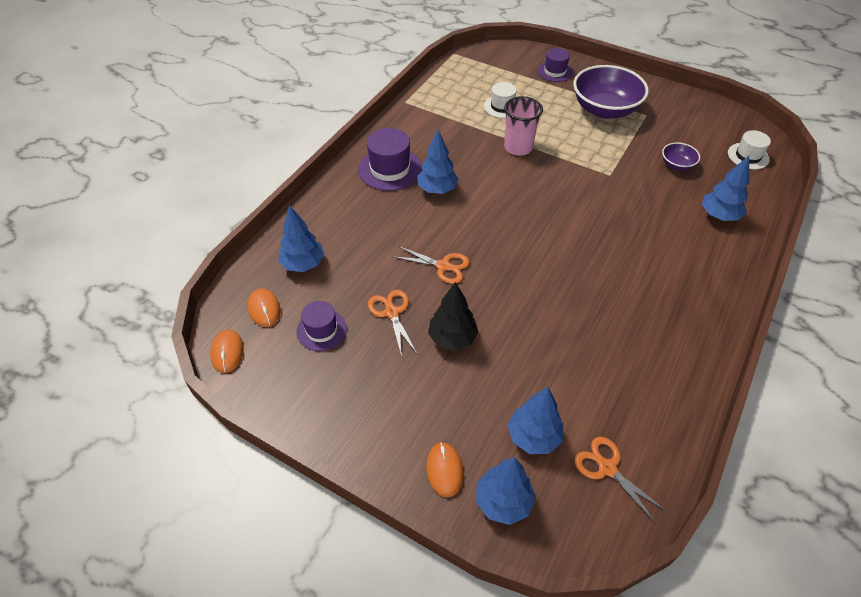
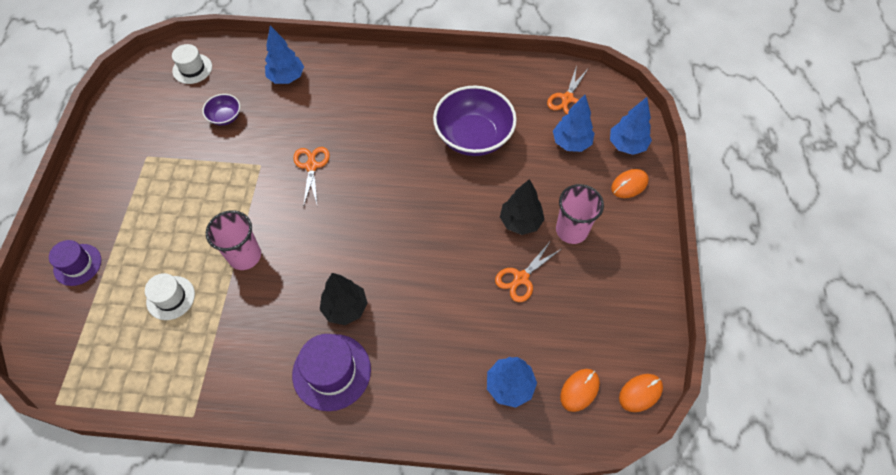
camera: 115 degrees left, 10 degrees up
purple hat [297,301,347,351] -> none
orange scissors [392,246,470,284] -> orange scissors moved to [293,147,330,207]
blue tree [417,130,459,194] -> black tree [320,273,368,325]
purple bowl [573,65,649,119] -> purple bowl moved to [433,86,517,156]
none -> pink cup [556,184,604,244]

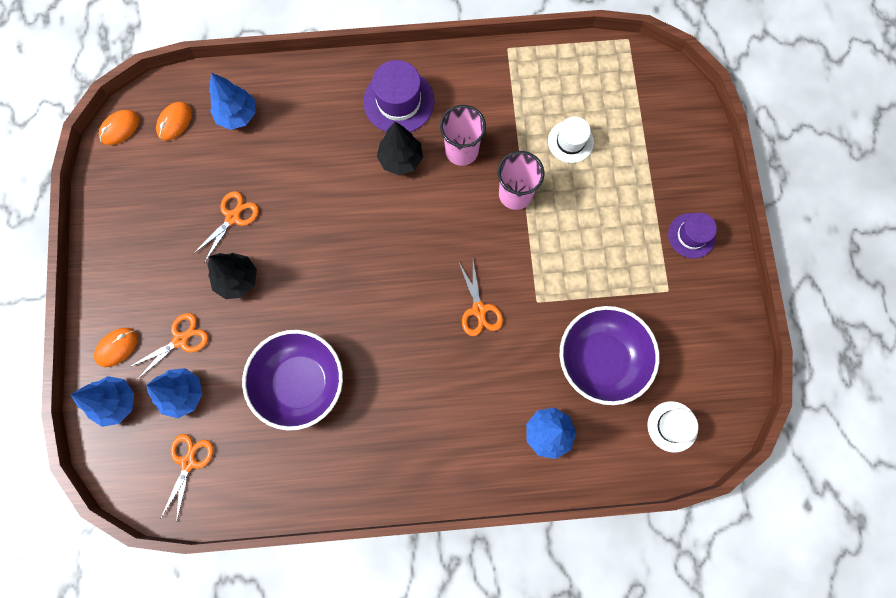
camera: 170 degrees right, 15 degrees up
purple hat [49,240,101,286] -> purple hat moved to [668,212,717,258]
purple bowl [202,94,240,126] -> purple bowl [560,306,659,405], size x2.14
pink cup [556,184,604,244] -> pink cup moved to [440,105,486,166]
none -> orange scissors [129,313,209,380]

